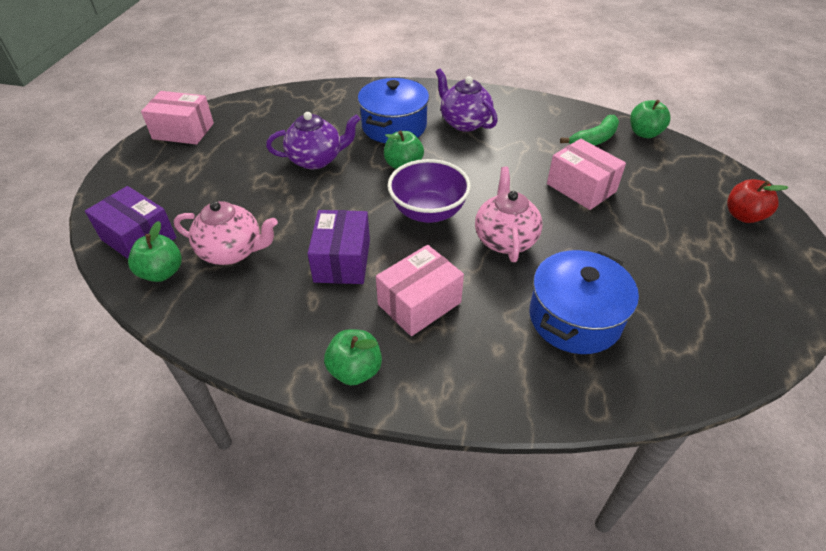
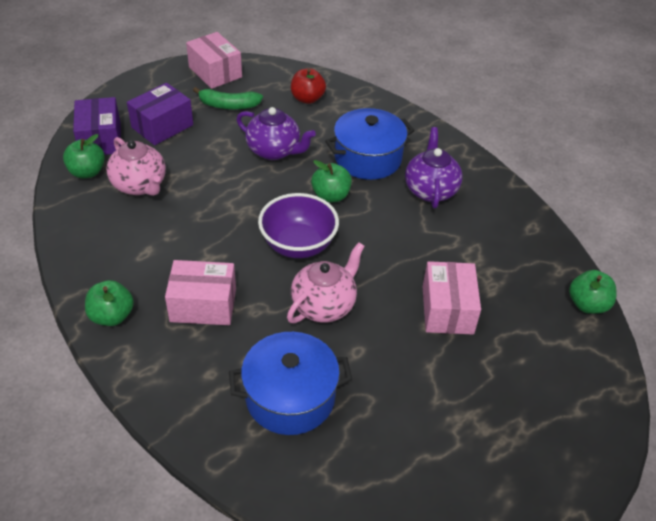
camera: 40 degrees right, 0 degrees up
purple box [307,210,370,284] -> purple box moved to [127,83,193,145]
green banana [560,115,619,146] -> green banana moved to [193,87,263,110]
red apple [727,179,788,223] -> red apple moved to [291,68,326,104]

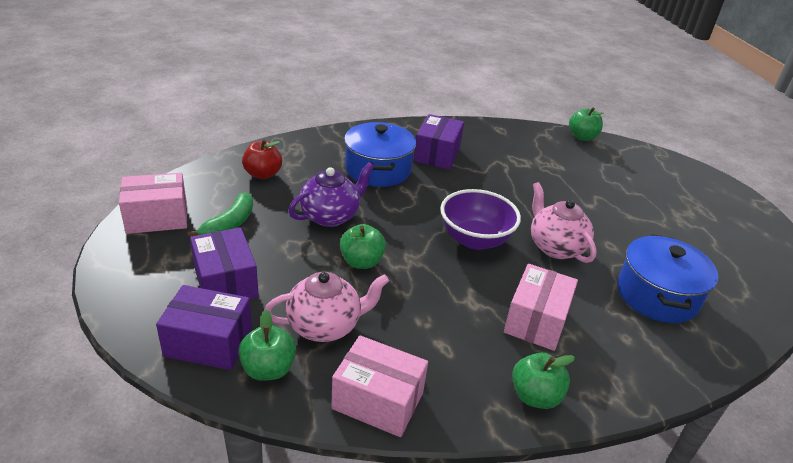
camera: 70 degrees left, 10 degrees down
green apple [311,160,352,202] -> green apple moved to [340,224,386,269]
purple teapot [405,127,463,208] -> purple box [414,114,464,169]
pink box [423,261,481,334] -> pink box moved to [331,335,428,437]

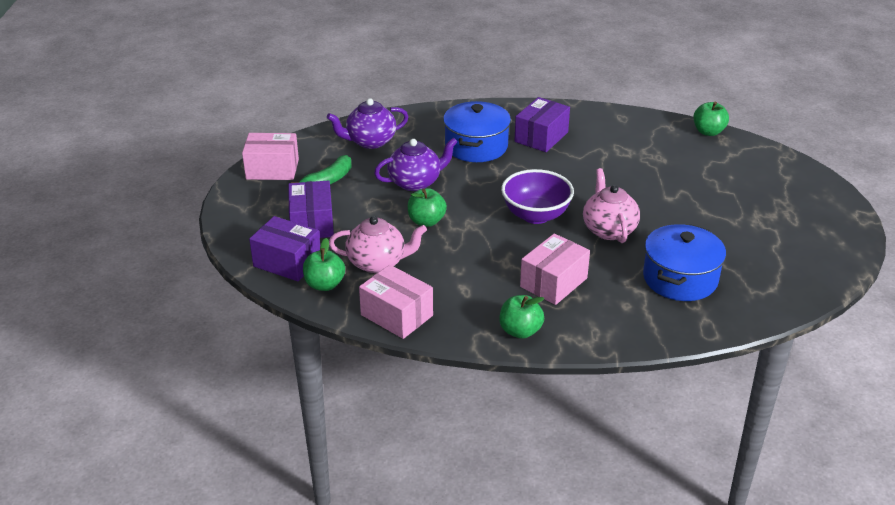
camera: 20 degrees right, 0 degrees up
red apple [242,139,282,179] -> purple teapot [327,98,408,149]

